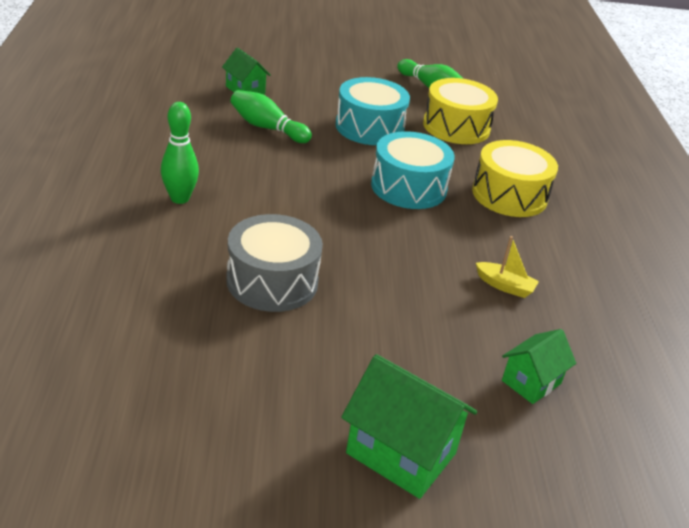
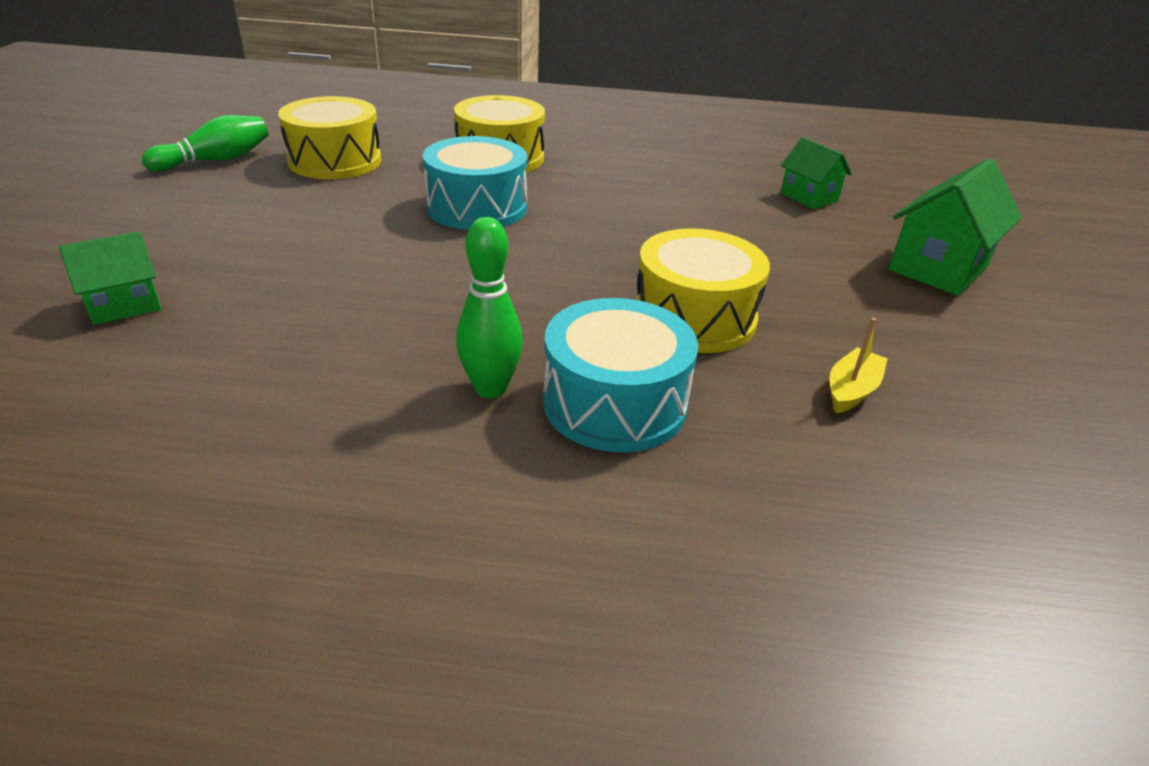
camera: 80 degrees left, 0 degrees up
grey drum [226,214,323,312] -> yellow drum [635,228,770,353]
green bowling pin [231,90,312,143] -> none
turquoise drum [335,77,410,145] -> turquoise drum moved to [543,298,698,452]
yellow boat [476,236,539,298] -> yellow boat moved to [830,318,888,413]

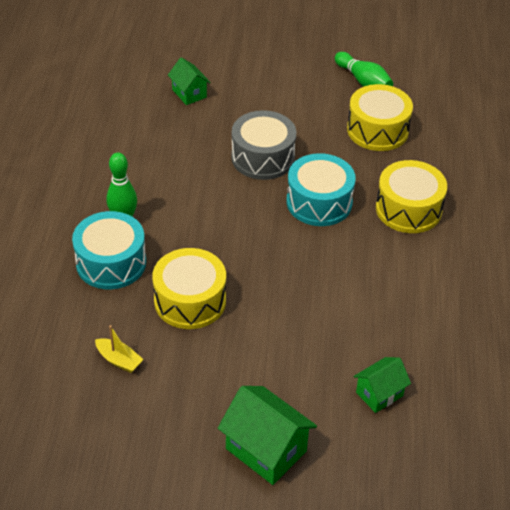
camera: 90 degrees right, 10 degrees up
none -> grey drum [231,110,296,180]

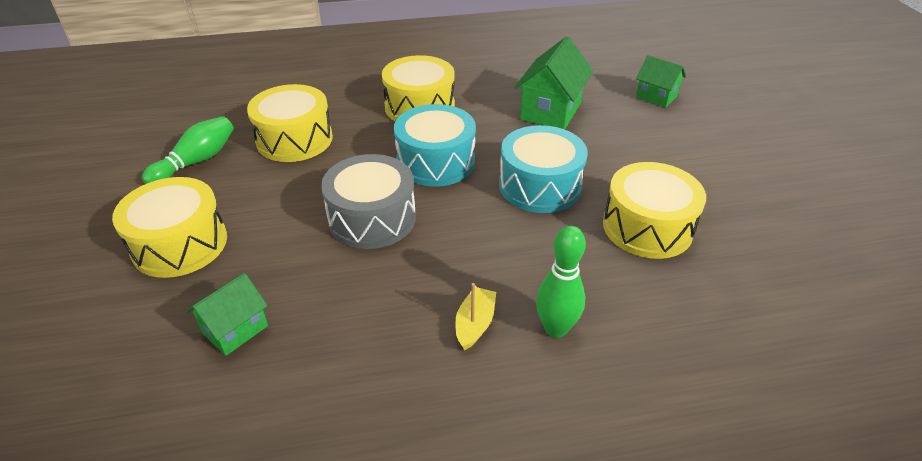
camera: 105 degrees left, 5 degrees down
turquoise drum [72,211,146,289] -> turquoise drum moved to [499,125,588,213]
yellow boat [95,325,144,373] -> yellow boat moved to [455,283,496,351]
green house [218,386,317,485] -> green house moved to [515,36,593,129]
none -> yellow drum [112,177,227,278]

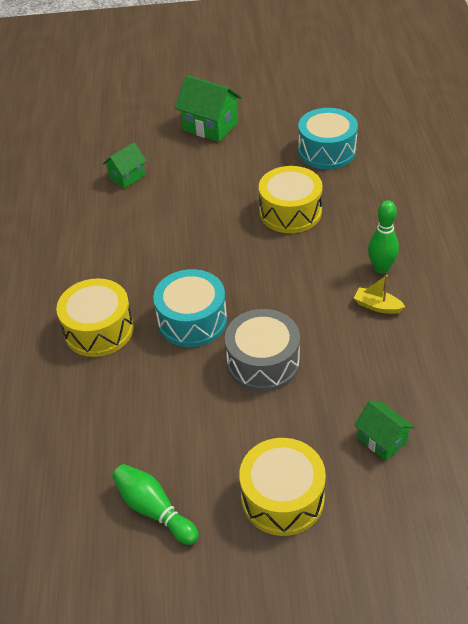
camera: 80 degrees left, 5 degrees up
yellow drum [247,84,333,162] -> none
turquoise drum [499,125,588,213] -> turquoise drum moved to [298,108,358,169]
green house [515,36,593,129] -> green house moved to [175,75,242,142]

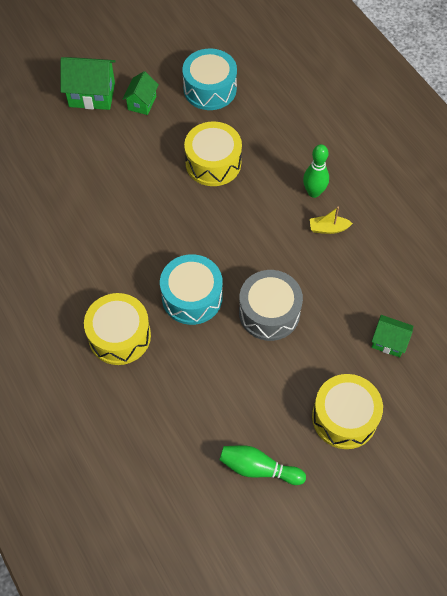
camera: 30 degrees left, 15 degrees up
green house [103,142,146,188] -> green house moved to [123,71,159,115]

